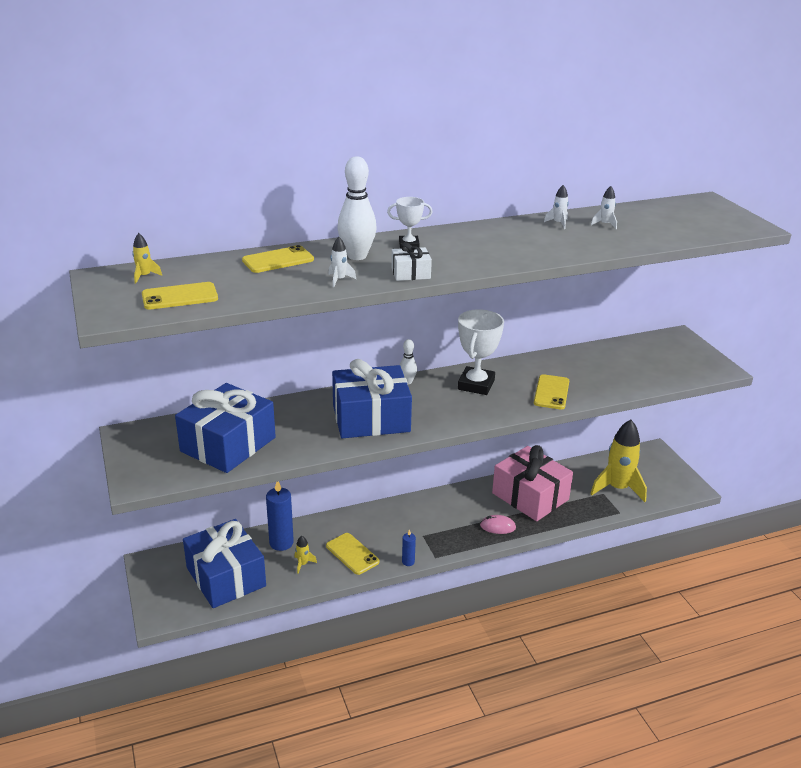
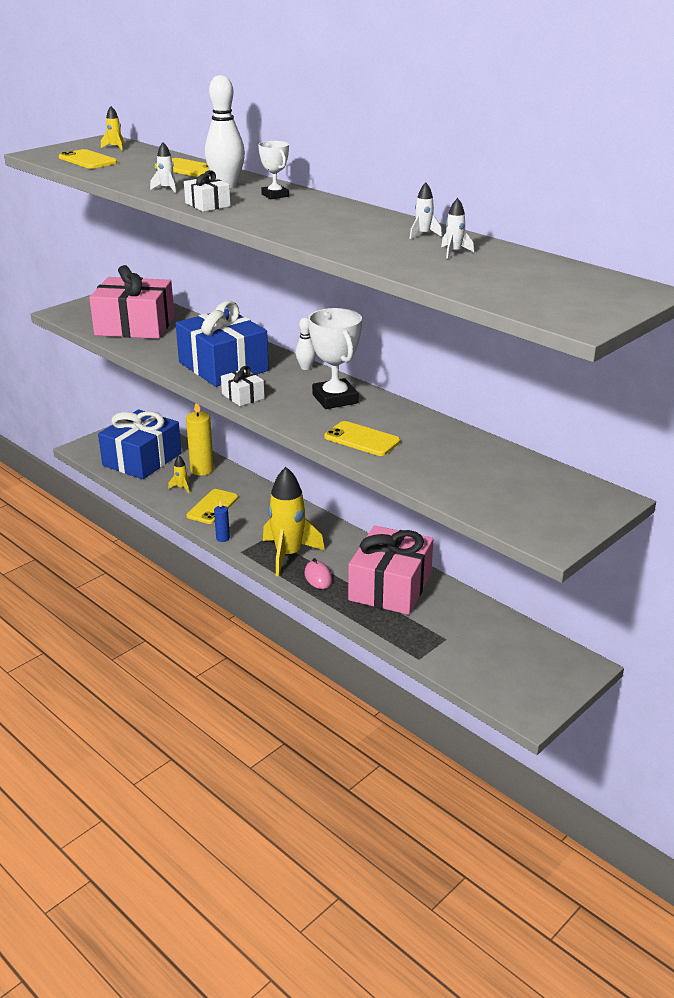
camera: 65 degrees right, 0 degrees up
blue gift [175,383,276,473] -> pink gift [89,265,175,339]
blue candle [266,481,294,551] -> yellow candle [186,403,214,476]
white trophy [458,309,504,395] -> white trophy turned 75 degrees clockwise [308,308,362,409]
yellow phone [534,374,569,409] -> yellow phone turned 45 degrees clockwise [324,421,400,456]
yellow rocket [591,419,647,502] -> yellow rocket moved to [263,467,325,577]
none -> white gift [221,366,265,406]

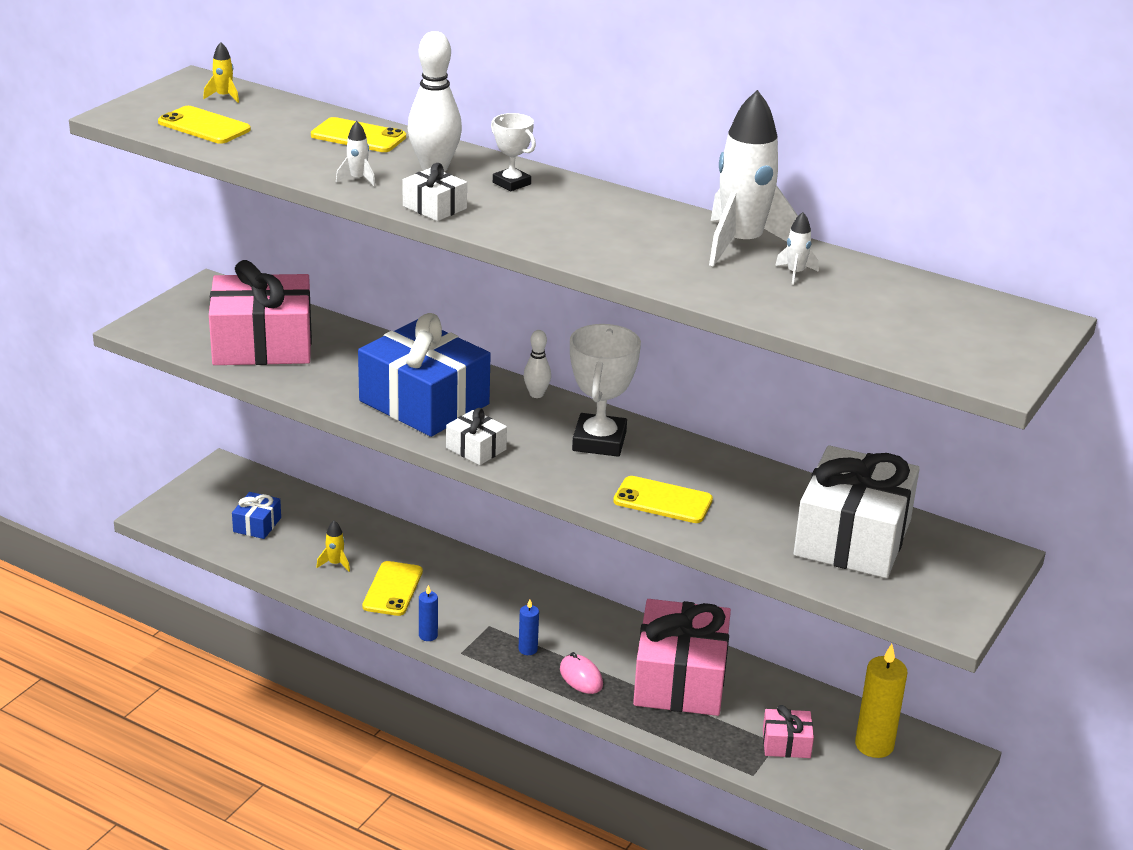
camera: 15 degrees left, 0 degrees up
blue gift [98,409,182,479] -> blue gift [232,492,281,539], size x0.45
yellow candle [186,403,214,476] -> yellow candle moved to [855,644,908,758]
yellow rocket [263,467,325,577] -> blue candle [519,599,539,655]
white trophy [308,308,362,409] -> white trophy turned 45 degrees clockwise [570,324,641,457]
white rocket [410,182,442,239] -> white rocket [709,90,798,267], size x2.48
none -> pink gift [763,705,814,758]
none -> white gift [794,445,920,578]

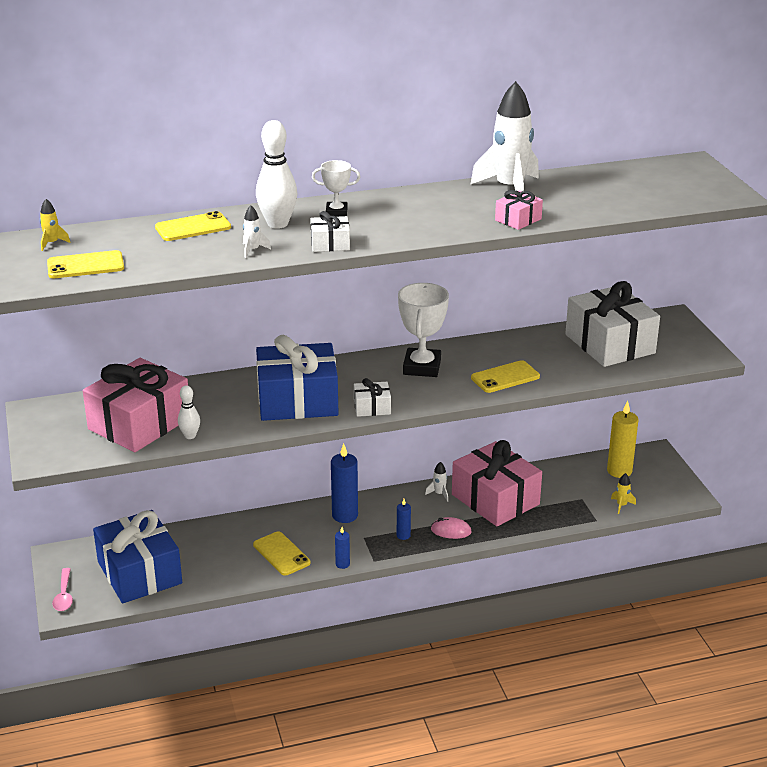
camera: 45 degrees left, 0 degrees up
blue gift [232,492,281,539] -> blue gift [93,510,182,603], size x2.24
yellow rocket [316,520,350,572] -> yellow rocket moved to [611,473,636,514]
white bowling pin [524,330,551,398] -> white bowling pin moved to [178,385,200,439]
white trophy [570,324,641,457] -> white trophy turned 45 degrees clockwise [398,283,449,377]
pink gift [763,705,814,758] -> pink gift moved to [495,190,543,230]
white rocket [775,212,819,285] -> white rocket moved to [425,462,448,502]
none -> pink spoon [52,568,73,611]
none -> blue candle [331,444,358,523]

